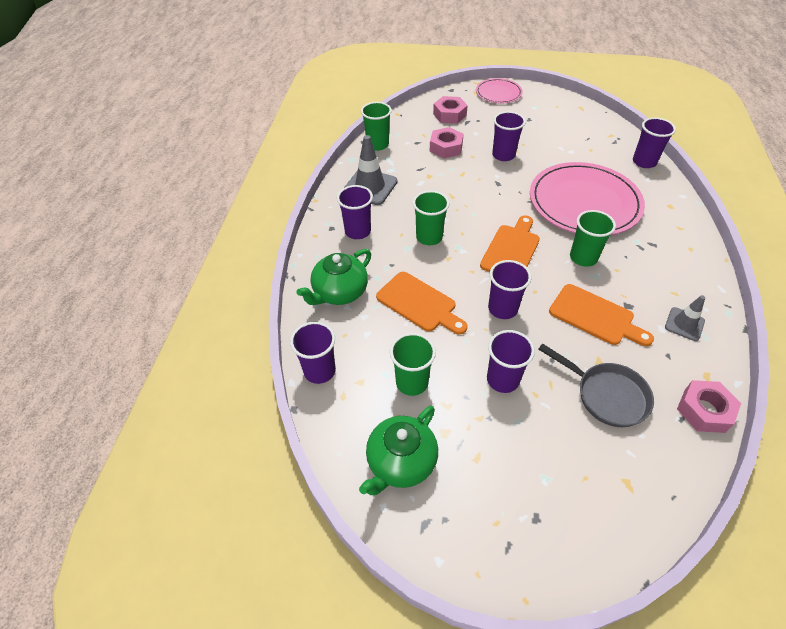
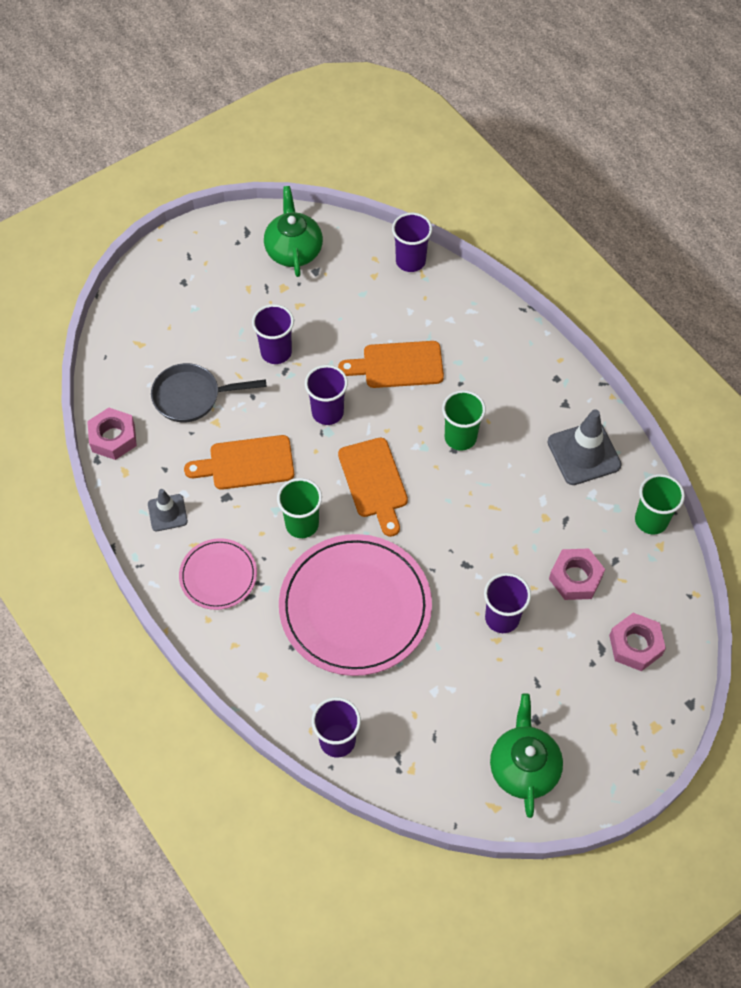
camera: 135 degrees right, 10 degrees up
green teapot [296,249,371,305] -> green teapot moved to [490,693,563,818]
purple cup [337,185,373,239] -> none
green cup [390,333,436,396] -> none
pink plate [476,78,523,103] -> pink plate moved to [179,538,257,610]

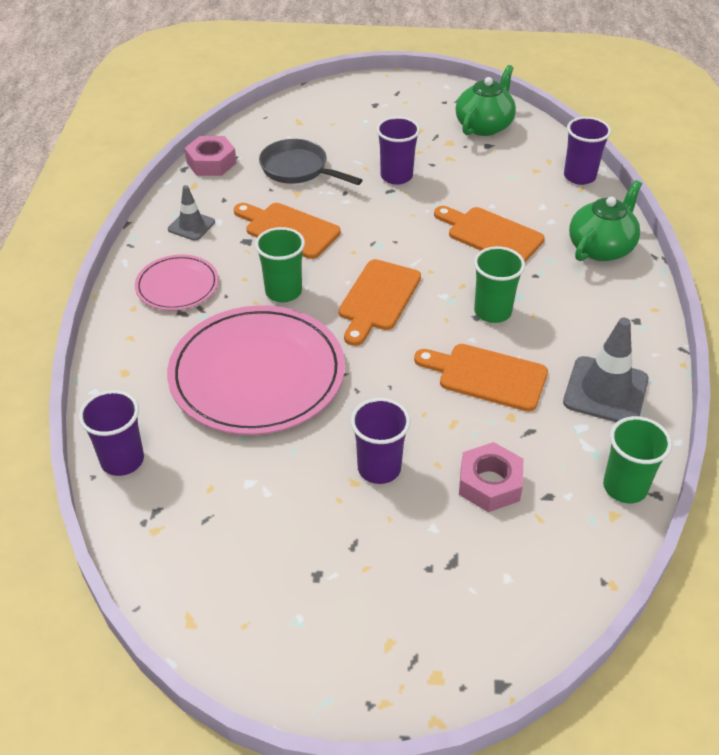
camera: 40 degrees right, 15 degrees down
purple cup [305,365,348,425] -> none
green teapot [490,693,563,818] -> green teapot moved to [569,180,642,261]
pink nut [609,613,666,671] -> none
none -> orange cutting board [414,344,548,412]

